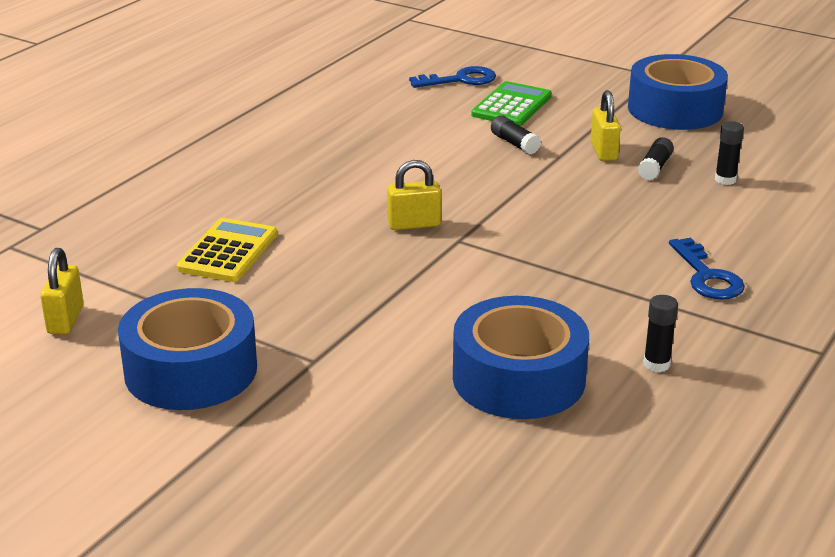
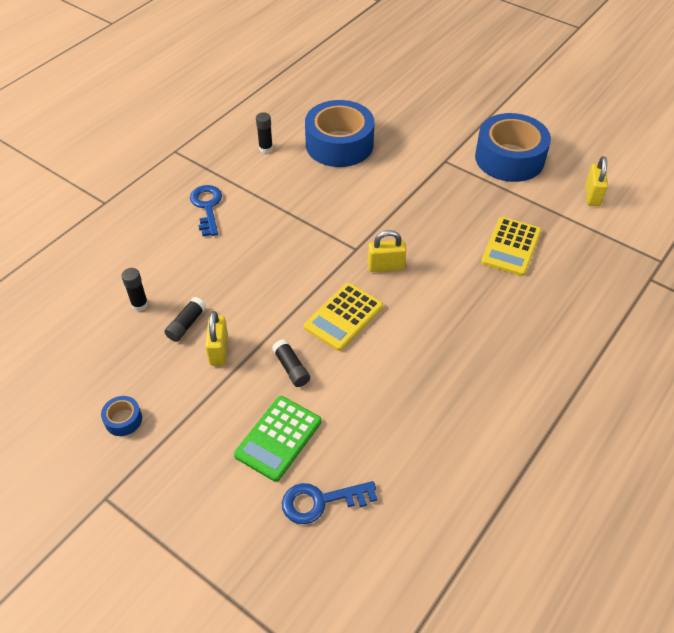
camera: 175 degrees left, 20 degrees up
blue tape [628,54,728,130] -> blue tape [101,396,142,436], size x0.41
none -> yellow calculator [304,283,383,351]

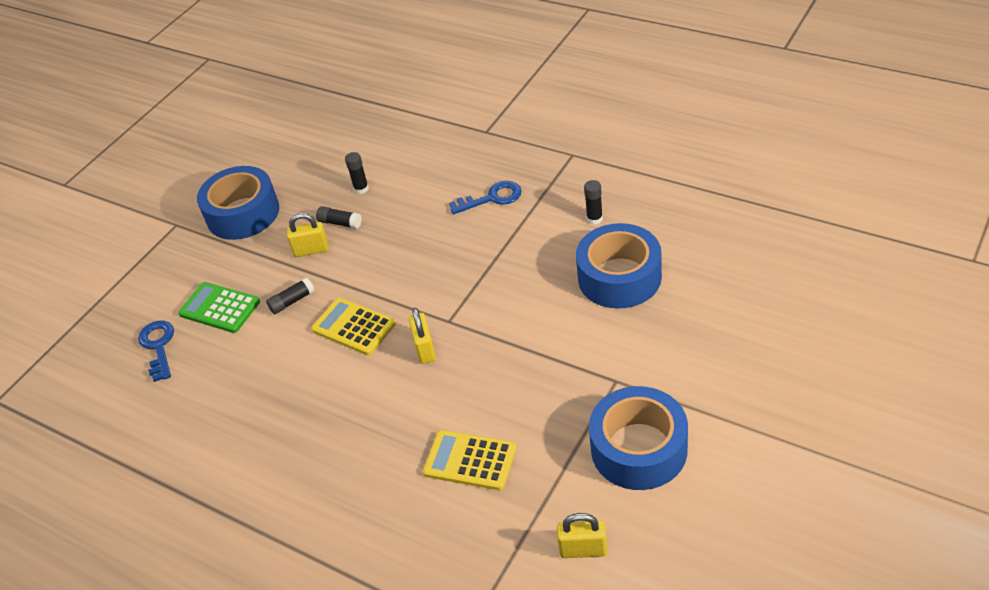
camera: 90 degrees right, 5 degrees down
blue tape [101,396,142,436] -> blue tape [197,166,279,240], size x2.46

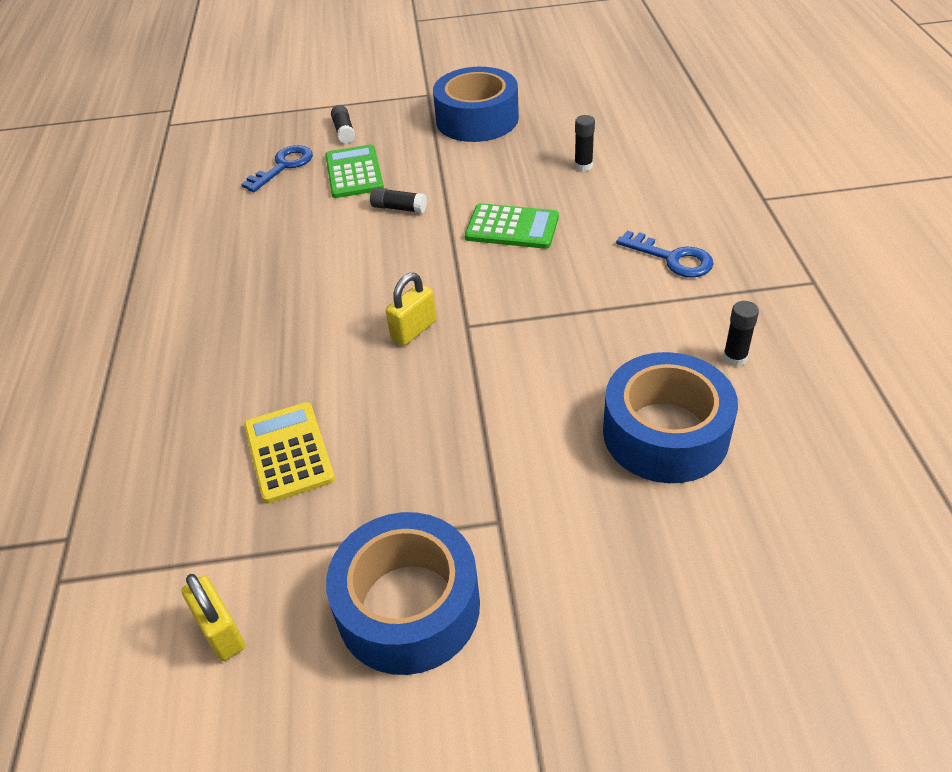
camera: 50 degrees right, 0 degrees up
yellow padlock [287,213,329,257] -> none
yellow calculator [311,298,396,355] -> none
black glue stick [316,206,362,229] -> black glue stick moved to [331,105,355,144]
none -> green calculator [465,203,559,249]

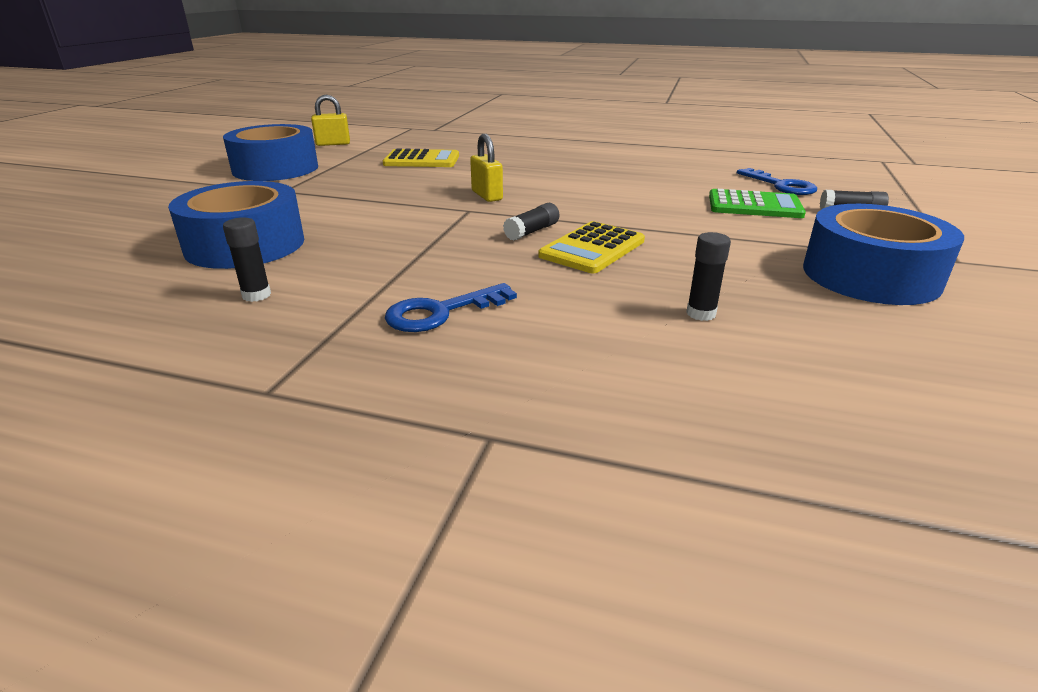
camera: 110 degrees right, 15 degrees down
black glue stick [370,187,427,213] -> black glue stick moved to [503,203,559,241]
green calculator [465,203,559,249] -> yellow calculator [538,221,645,273]

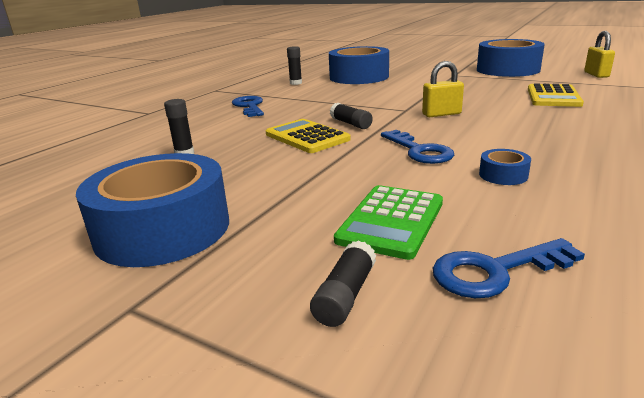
camera: 105 degrees right, 5 degrees down
none -> blue key [381,130,454,164]
none -> blue tape [479,149,531,185]

